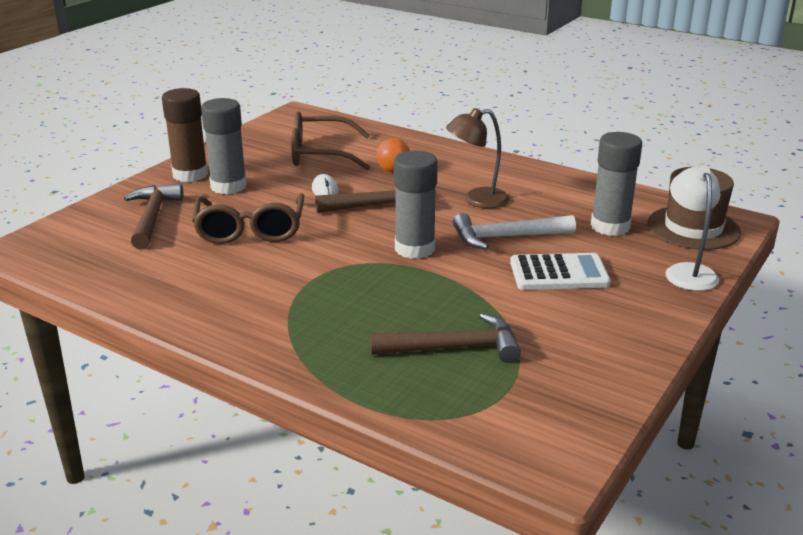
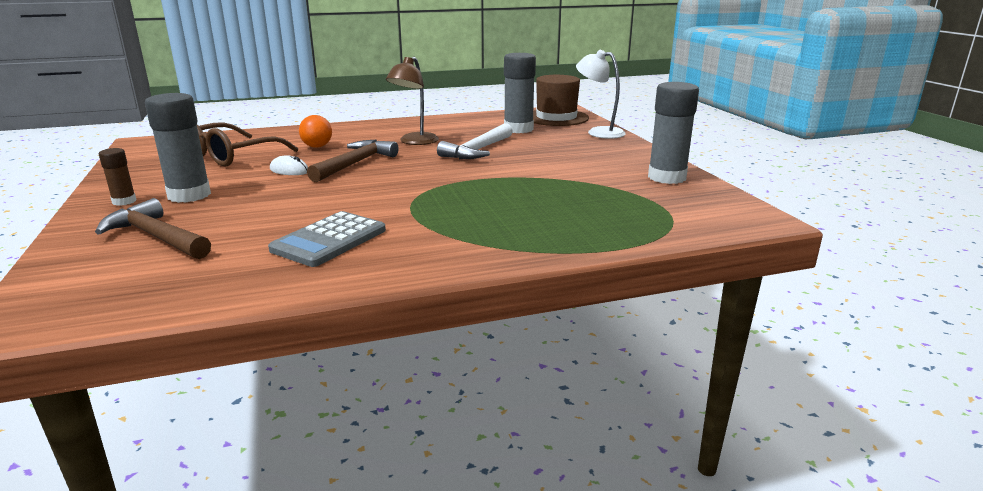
camera: 50 degrees left, 5 degrees down
brown glue stick [162,88,208,182] -> brown glue stick [99,148,137,206], size x0.52
brown glasses [192,193,304,244] -> none
brown hammer [370,313,521,363] -> none
grey glue stick [394,150,438,259] -> grey glue stick moved to [648,82,699,184]
white calculator [510,253,611,290] -> none
none -> grey calculator [268,211,386,267]

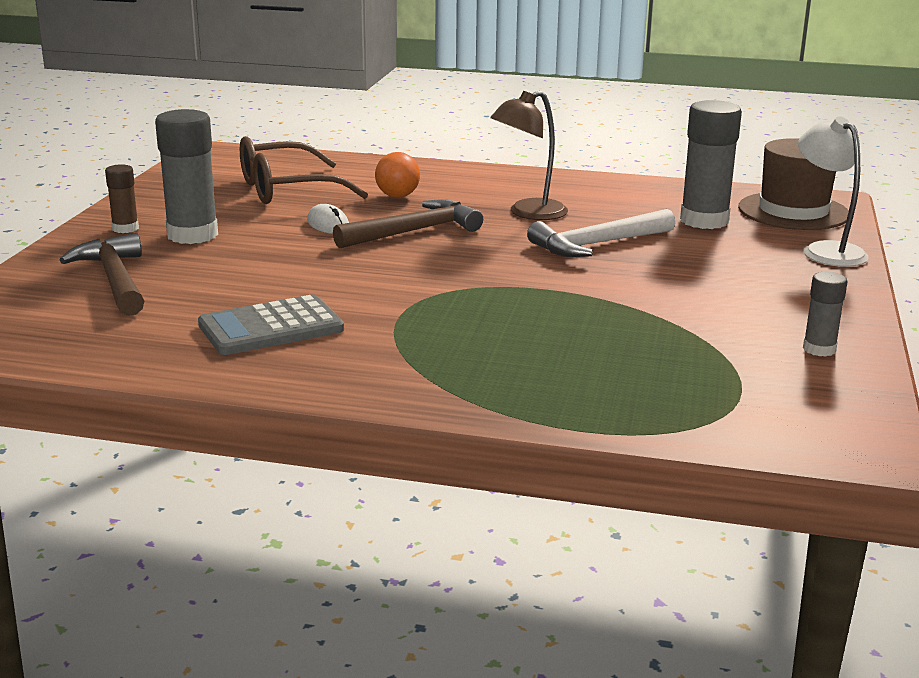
camera: 30 degrees right, 0 degrees up
grey glue stick [648,82,699,184] -> grey glue stick [803,272,848,357], size x0.52

